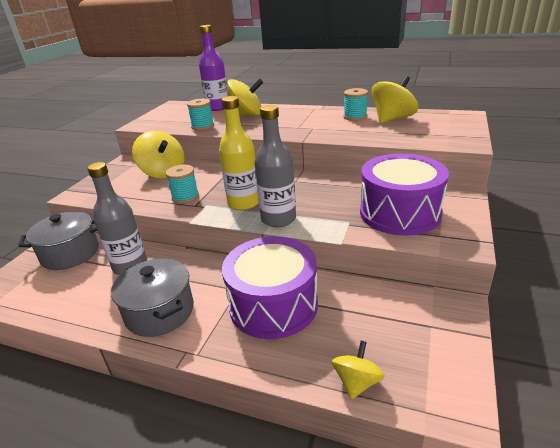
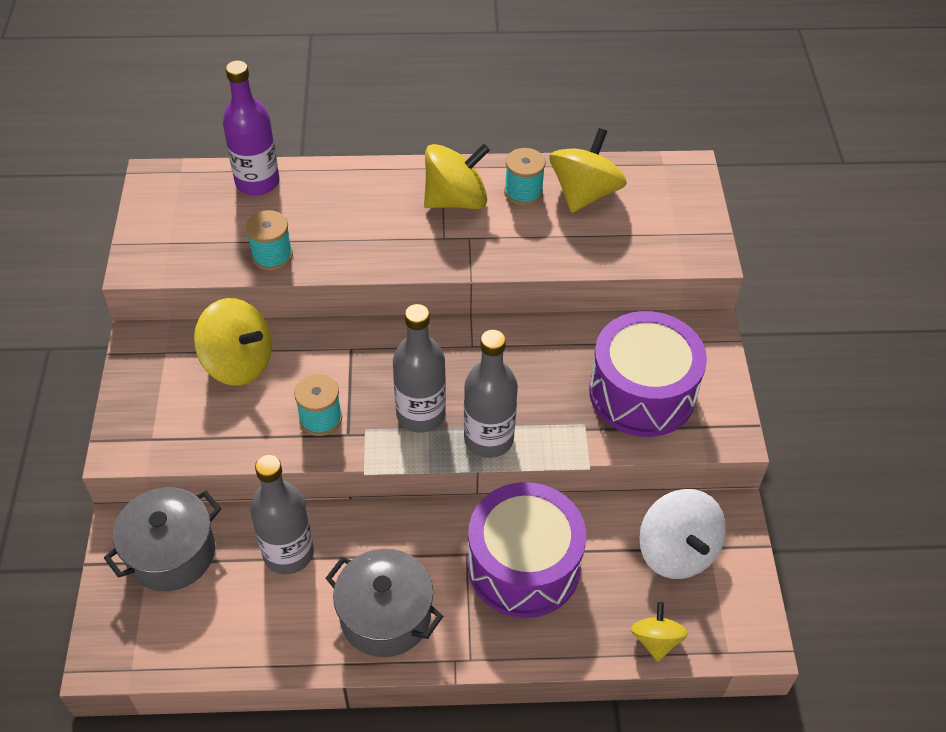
camera: 25 degrees left, 20 degrees up
yellow bottle [219,96,259,210] -> grey bottle [393,304,446,433]
yellow spinning top [227,79,263,116] -> yellow spinning top moved to [424,144,490,209]
none -> white spinning top [639,489,726,579]

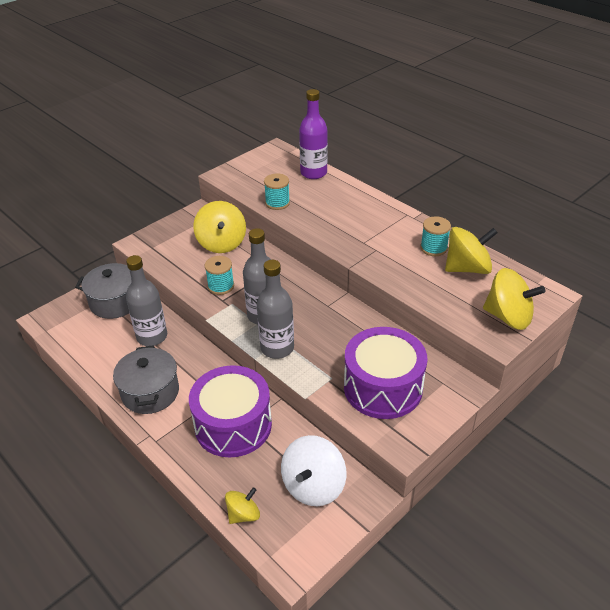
camera: 50 degrees right, 10 degrees down
yellow spinning top [424,144,490,209] -> yellow spinning top moved to [483,268,546,330]

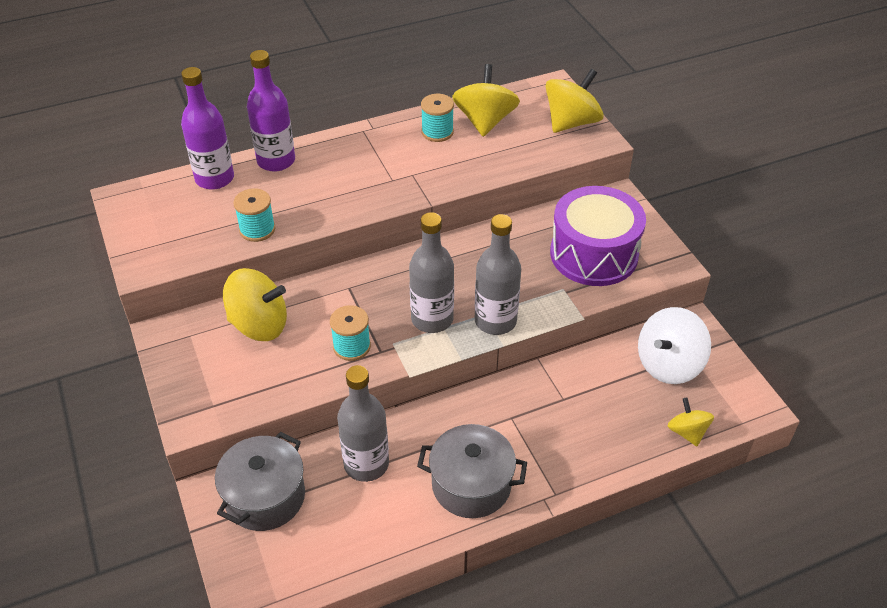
camera: 70 degrees left, 5 degrees up
purple drum [189,365,272,458] -> none
white spinning top [281,435,346,506] -> white spinning top turned 90 degrees clockwise [638,307,711,384]
none -> purple bottle [247,50,295,172]

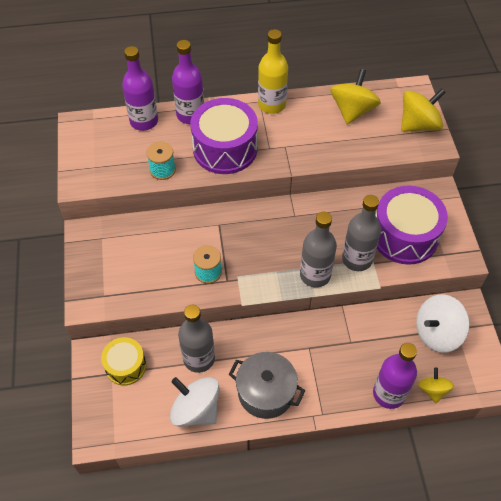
camera: 15 degrees right, 10 degrees up
grey pot [215,432,305,531] -> yellow drum [101,337,146,386]
yellow spinning top [223,268,287,341] -> none
grey bottle [409,212,454,333] -> grey bottle moved to [342,195,381,271]
turquoise spool [421,94,454,142] -> none
none -> white spinning top [170,377,220,427]
none -> purple drum [190,98,258,174]
none -> yellow bottle [258,29,288,114]
none -> purple bottle [373,343,417,409]

